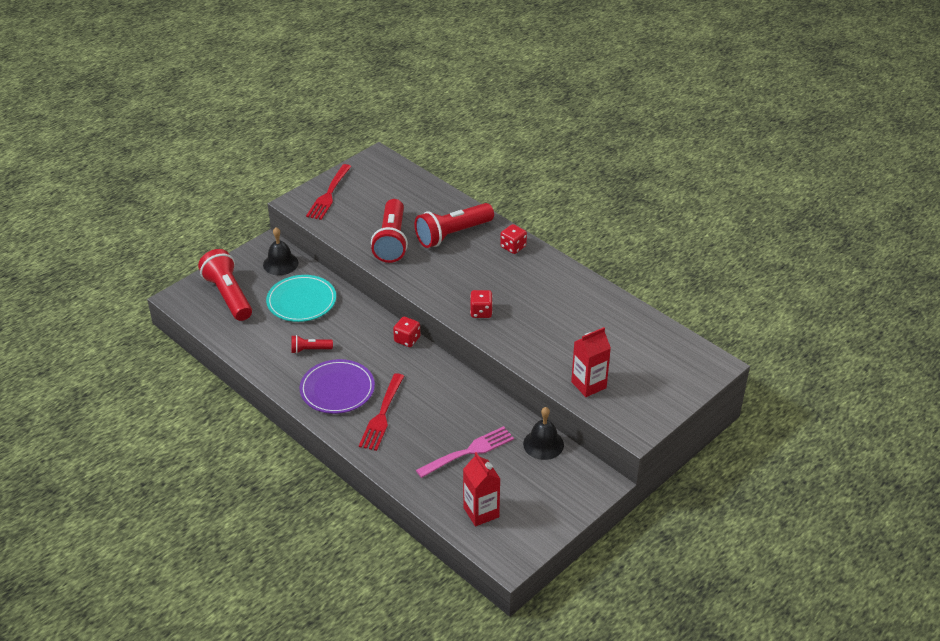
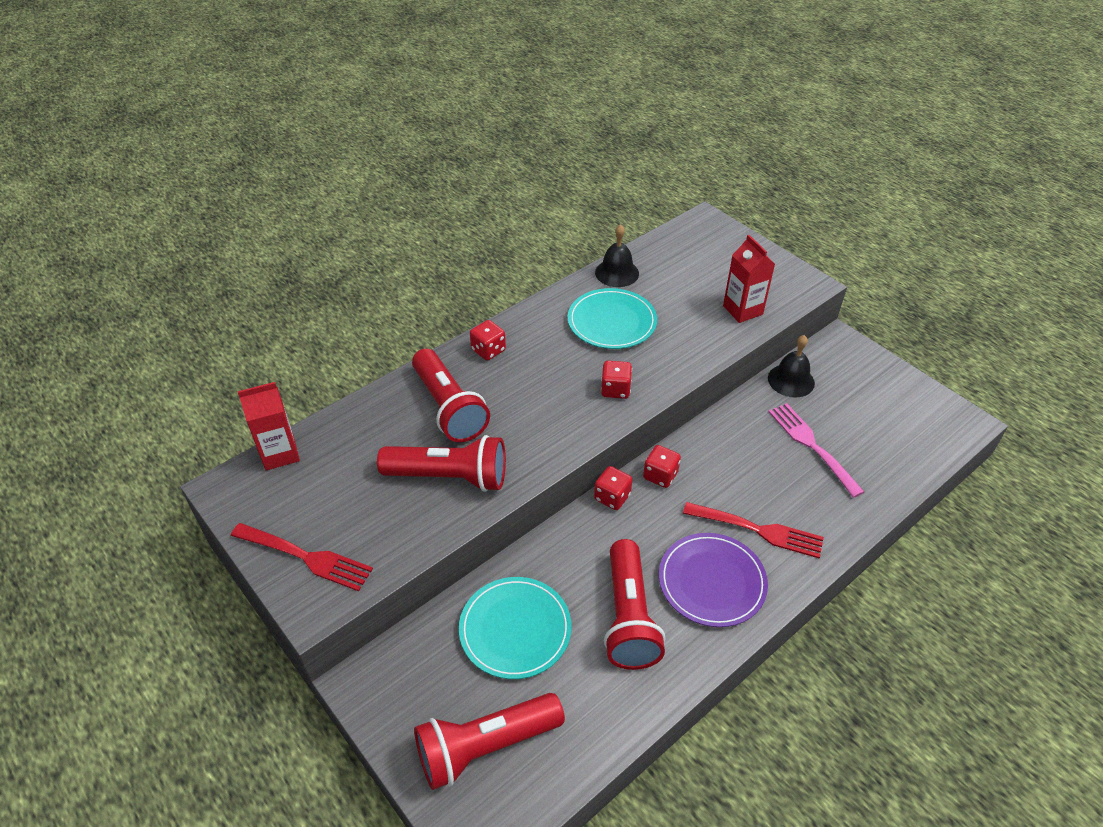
camera: 85 degrees left, 5 degrees up
black bell [263,227,298,275] -> black bell moved to [595,224,639,287]
red flashlight [291,335,333,354] -> red flashlight [604,539,665,670], size x2.05
red carton [463,452,500,527] -> red carton moved to [238,382,300,470]
none -> turquoise plate [567,288,657,349]
none -> red dice [643,445,681,488]

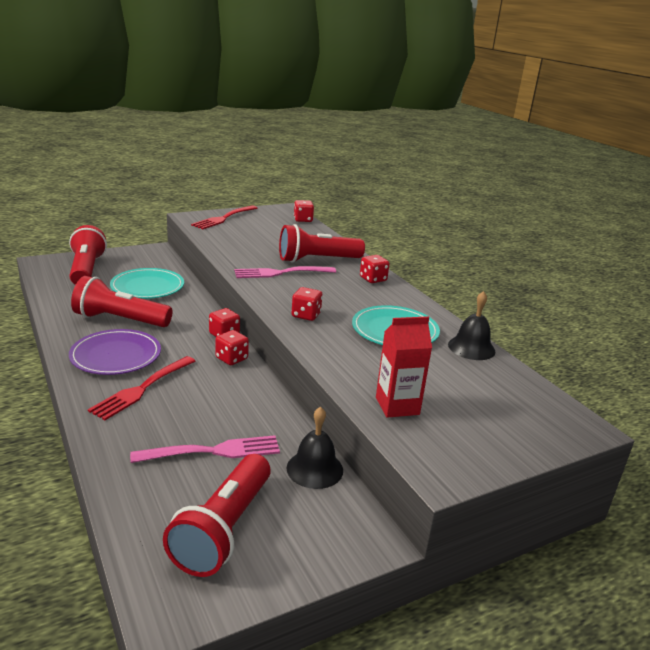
camera: 100 degrees right, 20 degrees down
red carton [238,382,300,470] -> red dice [294,200,314,222]
red flashlight [377,435,506,492] -> red flashlight moved to [163,454,271,577]
none -> pink fork [234,266,336,278]

